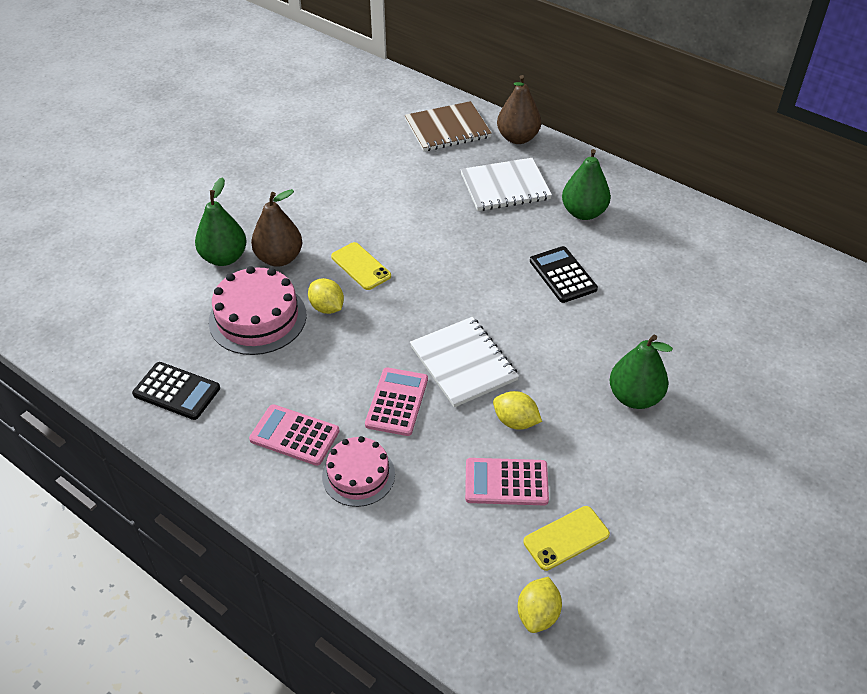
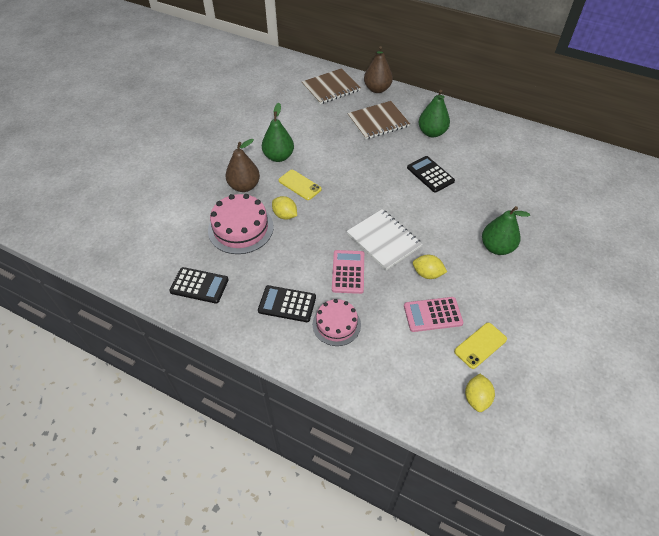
camera: 10 degrees left, 5 degrees up
green pear [195,177,247,266] -> green pear moved to [262,103,294,162]
pink calculator [249,404,340,466] -> black calculator [258,285,316,322]
white notebook [461,158,552,211] -> brown notebook [348,101,410,140]

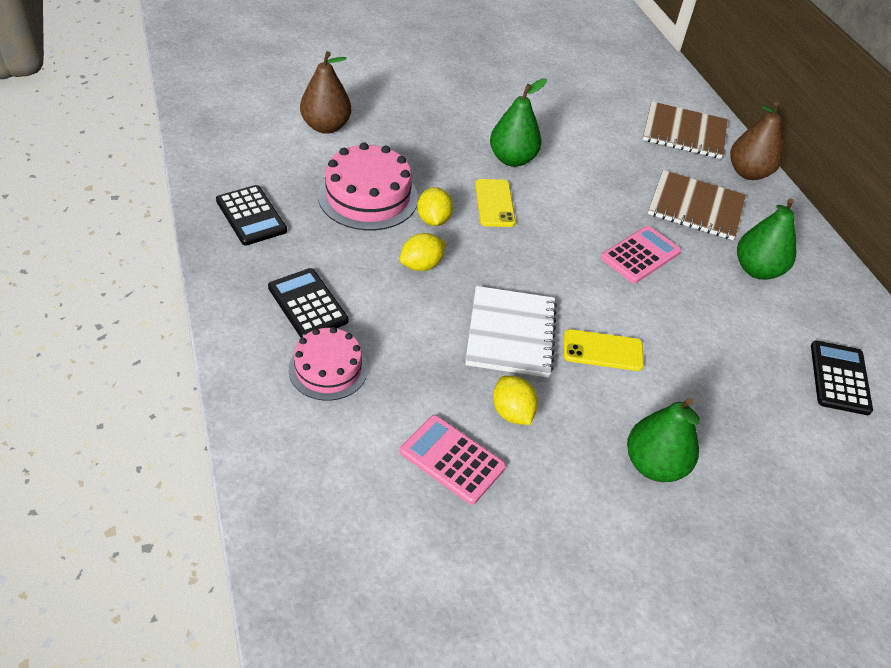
camera: 40 degrees right, 5 degrees down
brown pear [225,139,260,192] -> brown pear moved to [300,51,351,134]
pink calculator [332,250,364,294] -> pink calculator moved to [601,226,681,283]
black calculator [407,156,455,193] -> black calculator moved to [811,340,873,415]
yellow phone [454,323,507,369] -> yellow phone moved to [563,329,644,371]
yellow lemon [465,374,495,412] -> yellow lemon moved to [400,233,446,271]

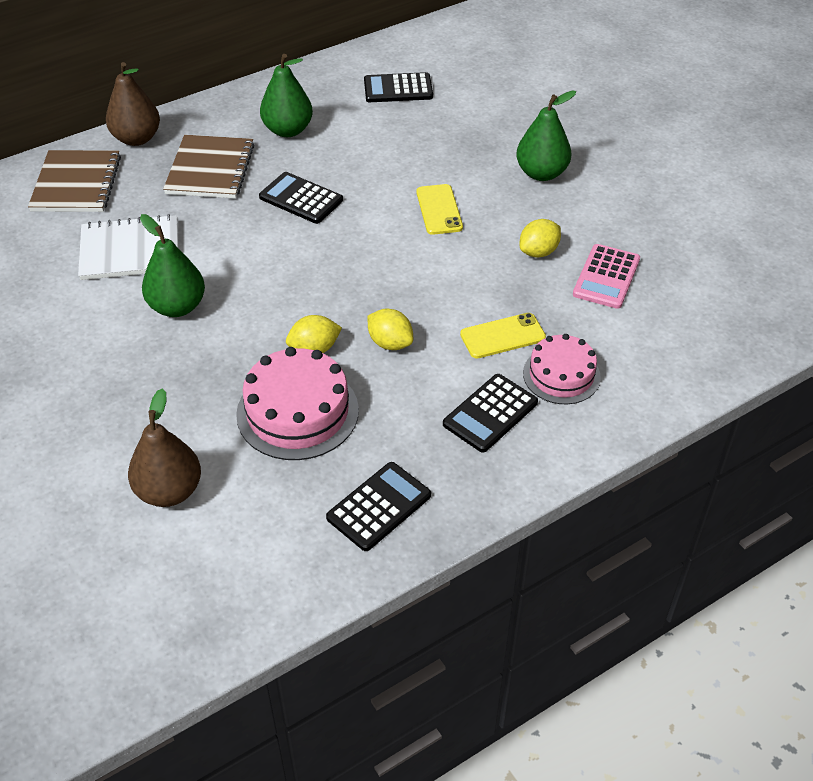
camera: 100 degrees left, 0 degrees up
white notebook [465,286,557,378] -> white notebook moved to [78,214,178,280]
yellow phone [475,179,516,227] -> yellow phone moved to [460,313,546,359]
pink calculator [601,226,681,283] -> black calculator [259,172,343,224]

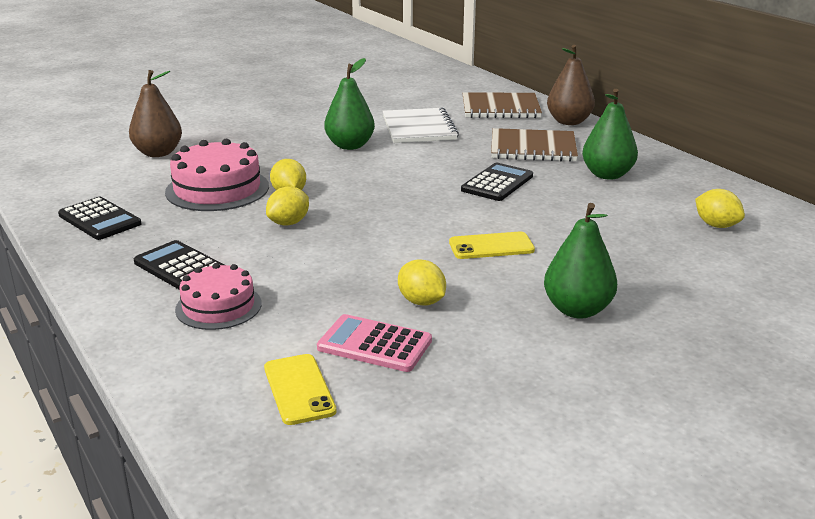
camera: 90 degrees right, 20 degrees down
black calculator [364,72,433,102] -> yellow lemon [695,189,745,228]
yellow phone [460,313,546,359] -> yellow phone moved to [264,354,337,425]

